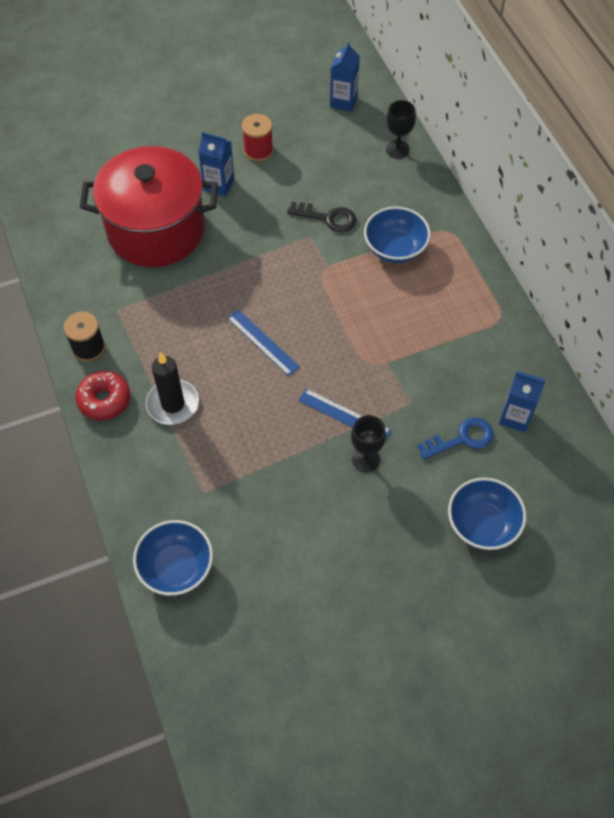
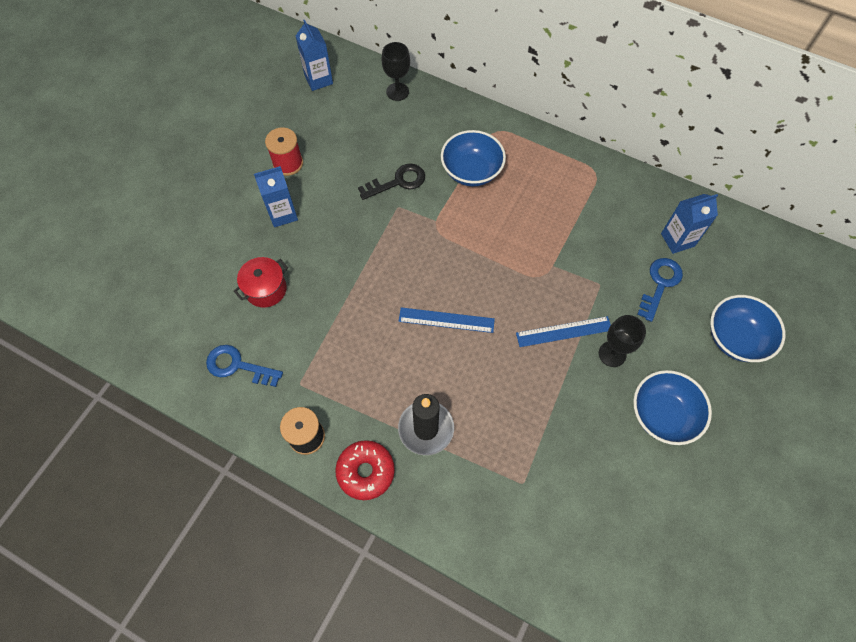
camera: 40 degrees left, 5 degrees up
red pot [80,146,218,267] -> red pot [234,257,288,307], size x0.40
blue bowl [133,520,213,596] -> blue bowl moved to [633,370,712,445]
none -> blue key [206,345,283,387]

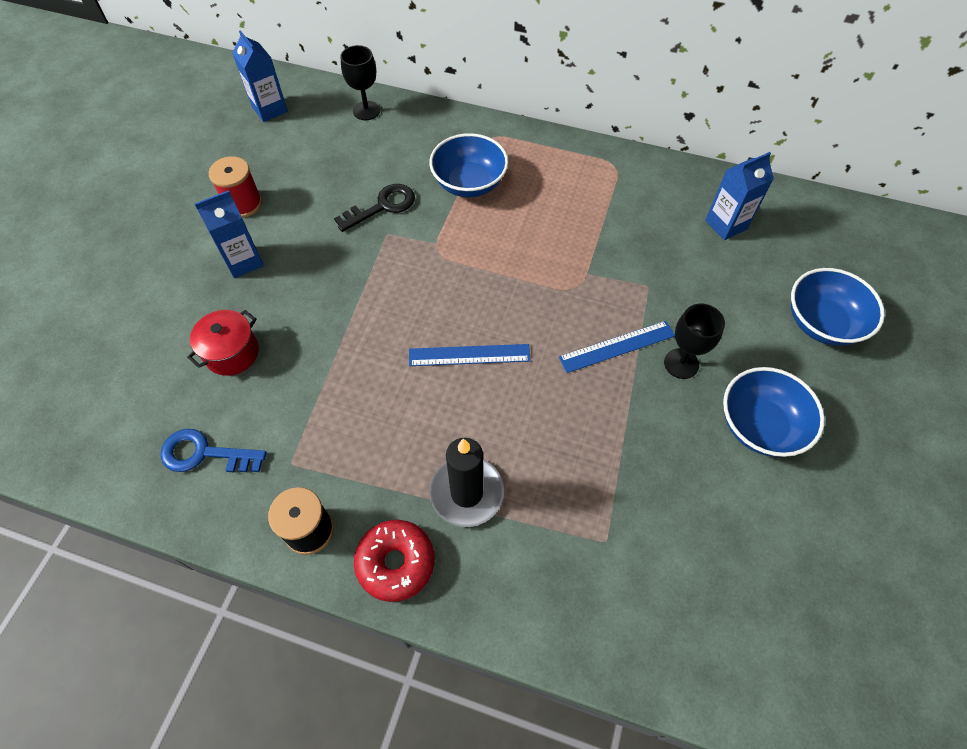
camera: 10 degrees left, 5 degrees down
blue key [637,258,683,322] -> none

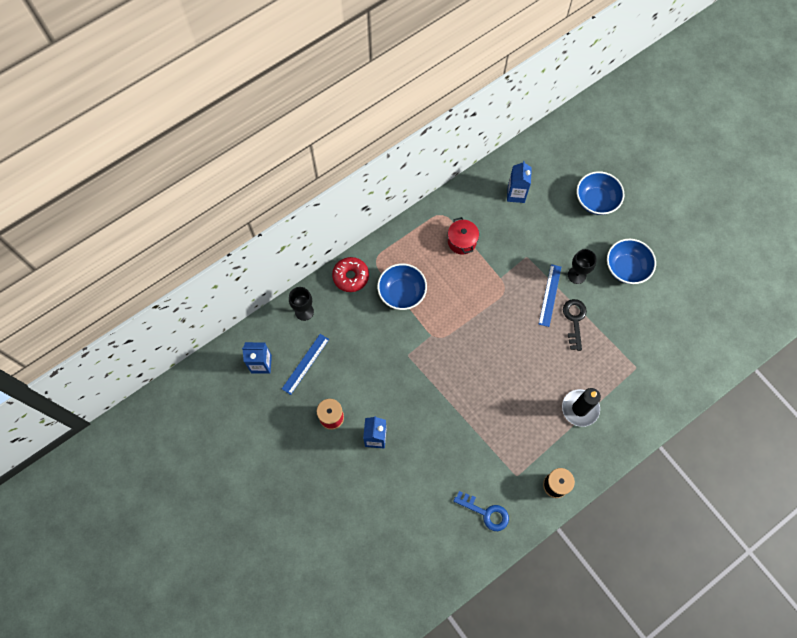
camera: 55 degrees left, 10 degrees up
blue key [161,429,267,472] -> blue key turned 105 degrees counterclockwise [453,491,509,531]
red pot [187,310,259,376] -> red pot moved to [448,217,479,254]
black key [334,184,415,232] -> black key moved to [563,299,587,351]
red donut [354,520,435,602] -> red donut moved to [332,257,369,292]
blue ruler [409,344,531,366] -> blue ruler moved to [282,334,329,395]

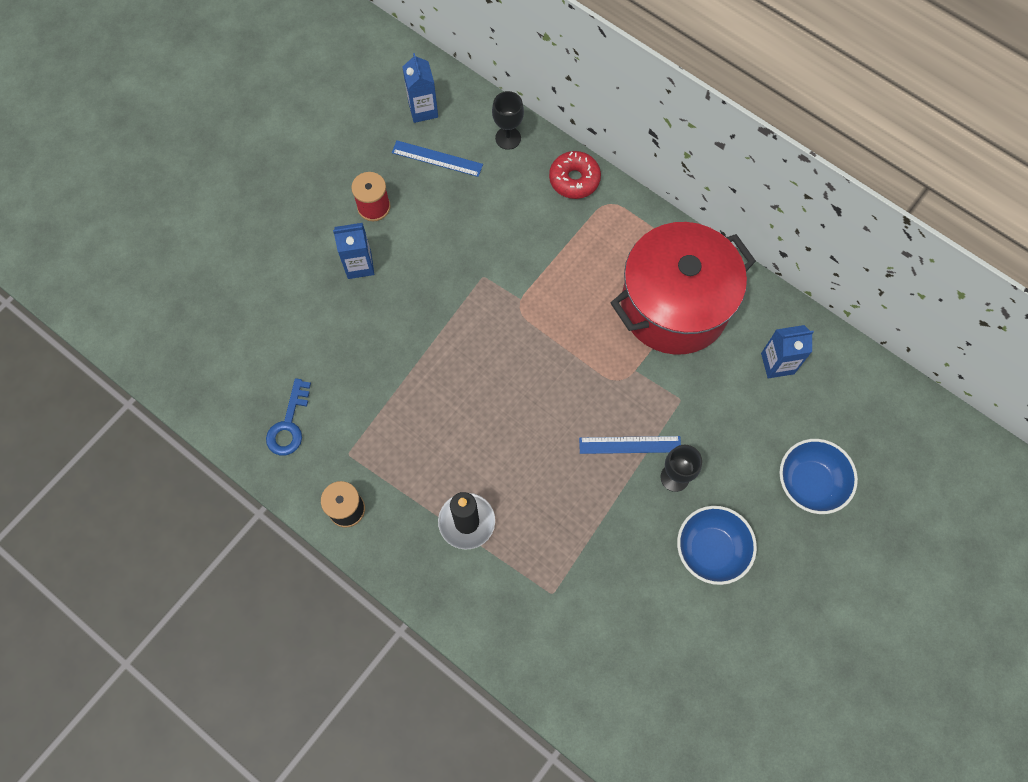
camera: 75 degrees right, 0 degrees up
blue bowl [377,263,427,310] -> none
red pot [448,217,479,254] -> red pot [610,222,756,355], size x2.50
black key [563,299,587,351] -> none

